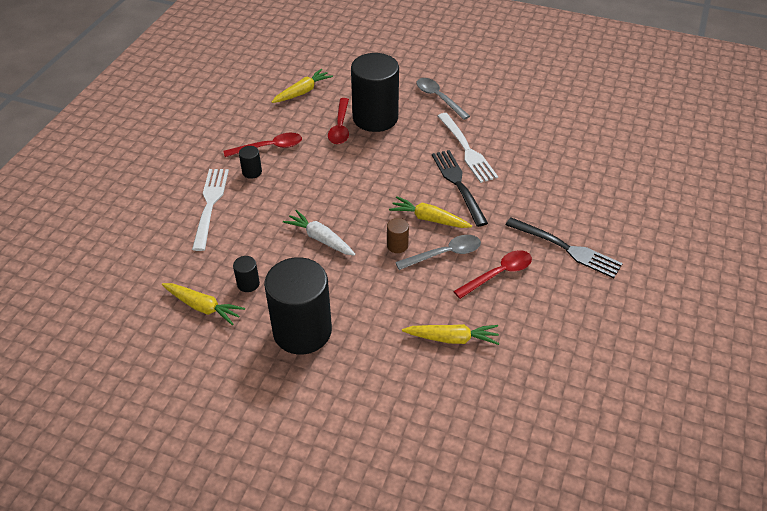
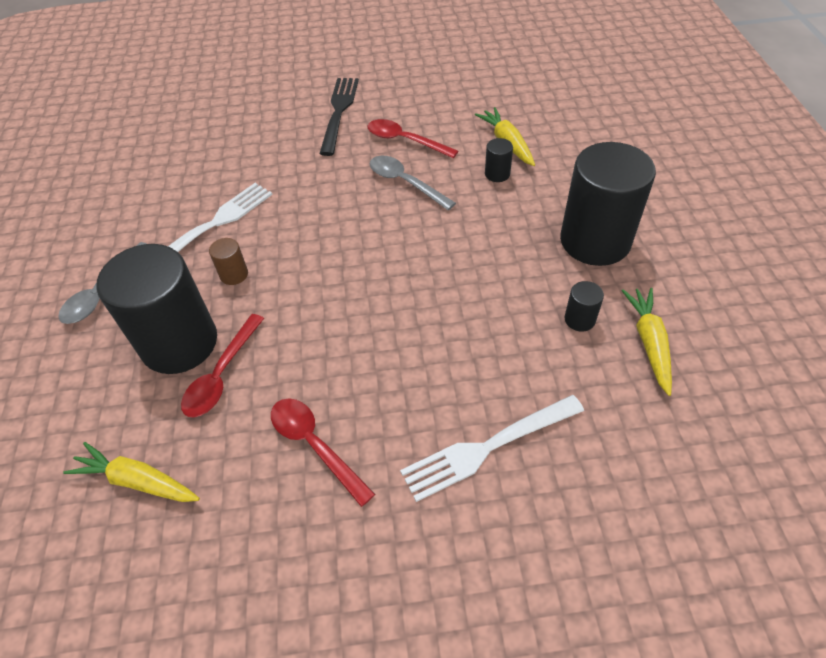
camera: 115 degrees left, 5 degrees up
black cylinder [239,146,262,179] -> black cylinder moved to [485,138,513,182]
white carrot [283,210,356,256] -> none
red spoon [328,98,349,144] -> red spoon turned 135 degrees clockwise [181,314,264,418]
brown cylinder [387,218,409,253] -> brown cylinder moved to [209,238,248,285]
yellow carrot [389,196,472,228] -> none
black fork [432,150,488,227] -> none

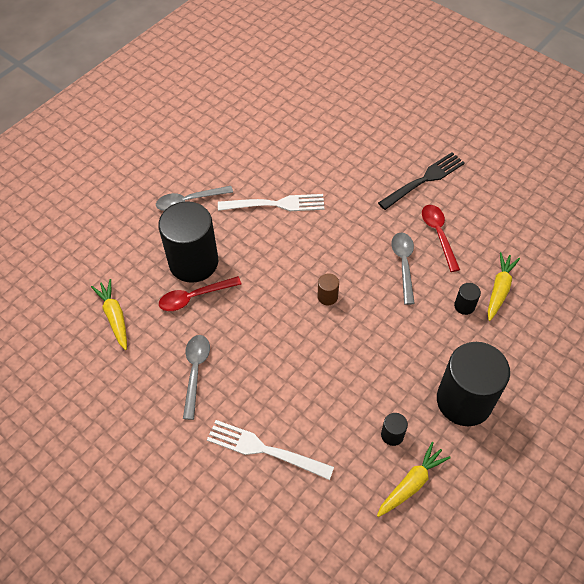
camera: 45 degrees right, 5 degrees up
brown cylinder [209,238,248,285] -> brown cylinder moved to [317,273,339,305]
red spoon [271,398,375,507] -> grey spoon [183,335,210,420]

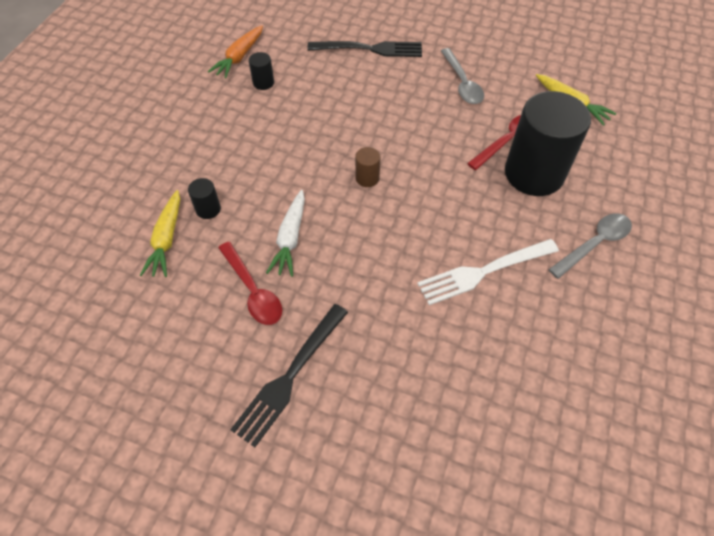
camera: 160 degrees right, 0 degrees up
white fork [207,420,334,480] -> black fork [307,41,422,57]
yellow carrot [377,442,451,517] -> orange carrot [208,25,263,78]
grey spoon [391,233,415,305] -> white carrot [266,190,305,277]
black cylinder [437,342,510,426] -> none

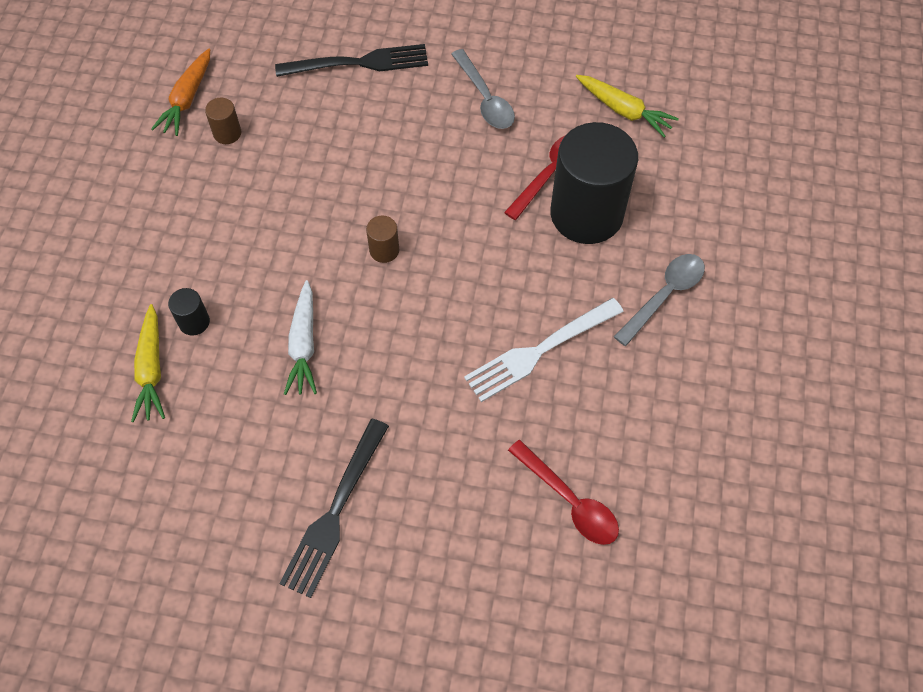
camera: 10 degrees left, 5 degrees up
red spoon [218,242,282,325] -> red spoon moved to [508,440,619,545]
black cylinder [249,52,274,90] -> brown cylinder [205,98,241,144]

